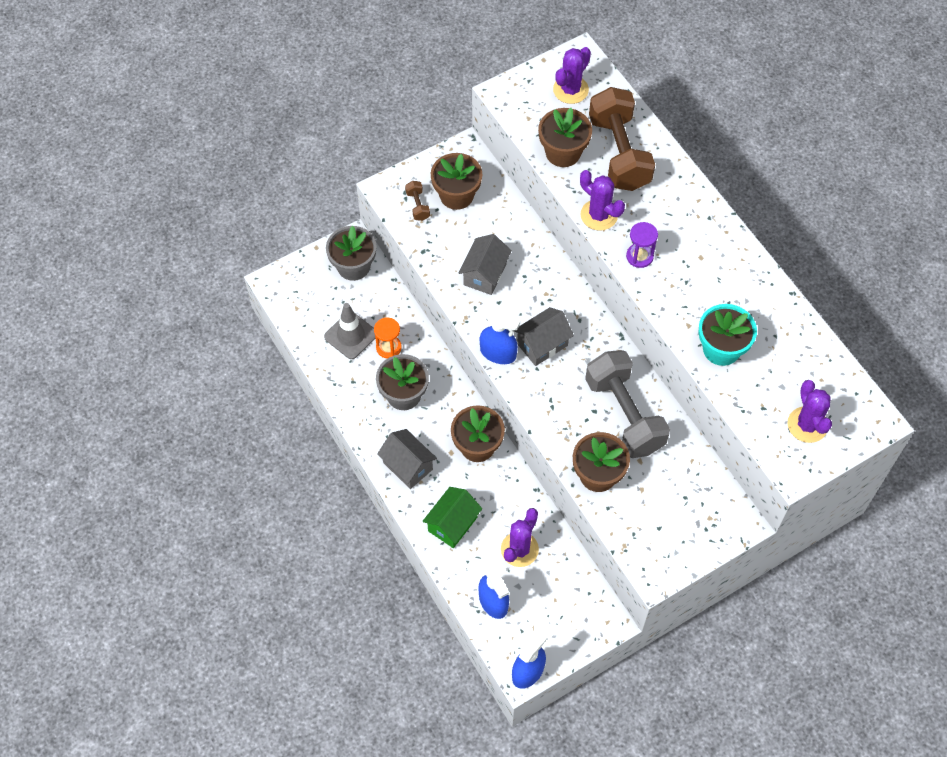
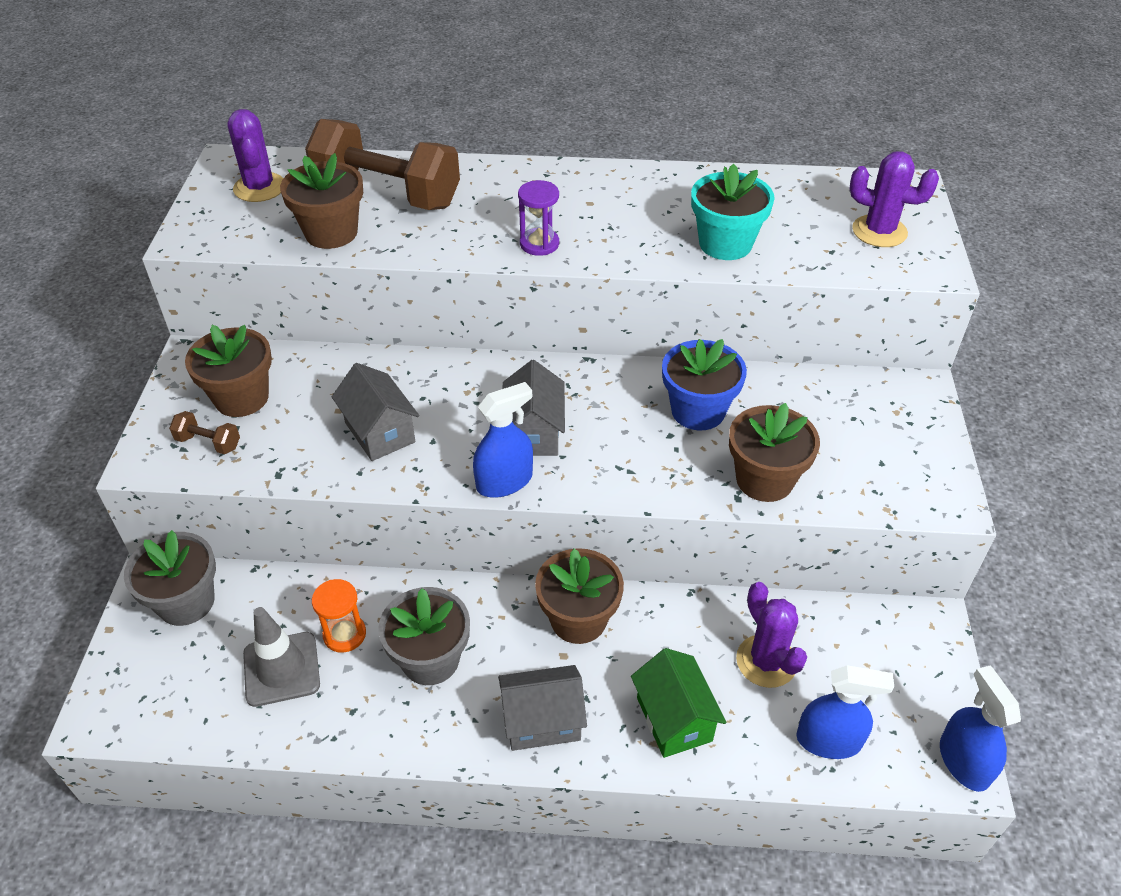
camera: 55 degrees left, 15 degrees down
purple cactus [580,170,625,231] -> none
grey dumbbell [585,350,670,458] -> blue flower pot [662,339,747,430]

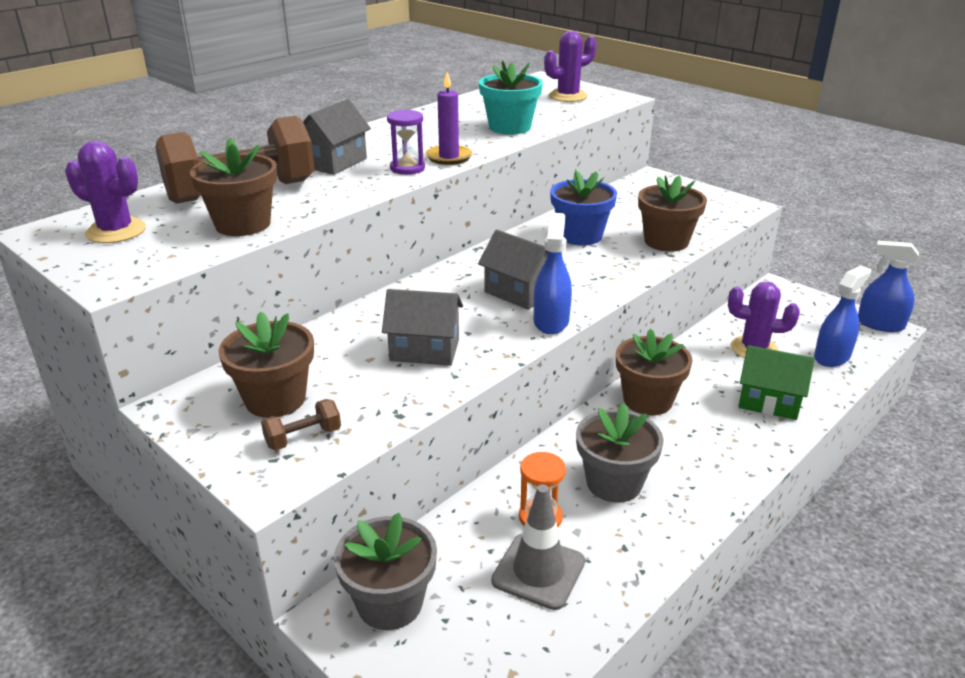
camera: 50 degrees left, 15 degrees down
grey house [498,665,587,751] -> grey house moved to [303,99,371,175]
none -> purple candle [426,72,472,165]

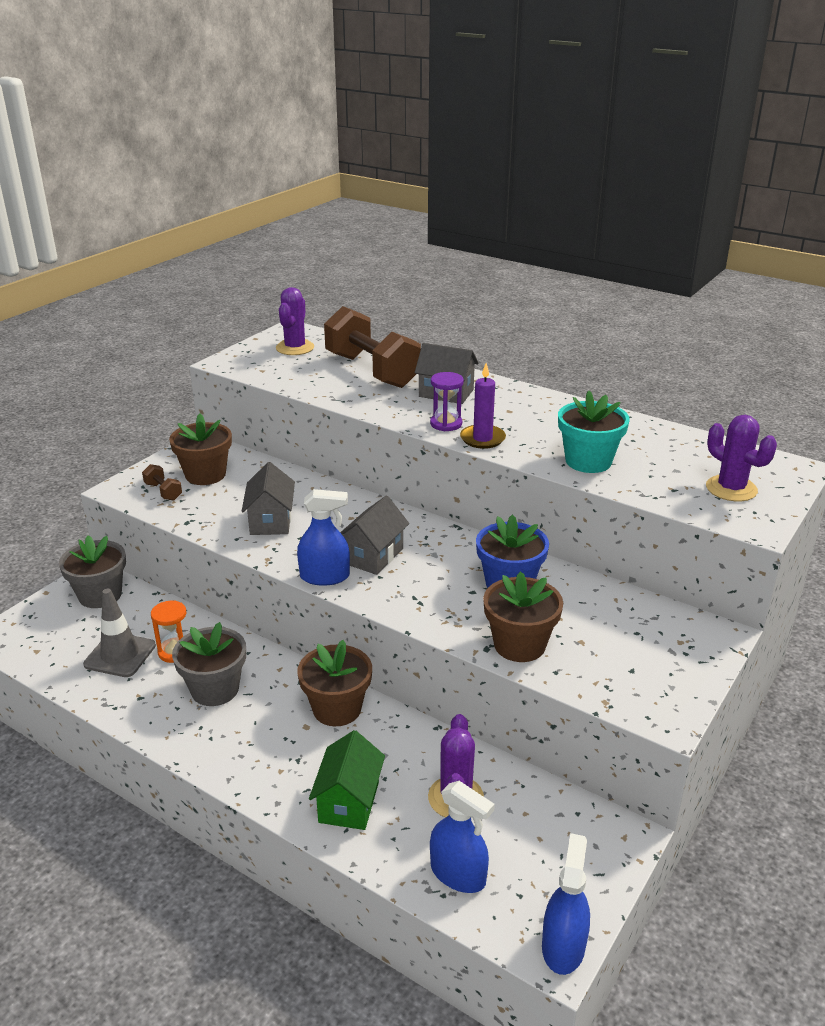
camera: 80 degrees right, 0 degrees up
brown flower pot [190,138,277,236] -> none

